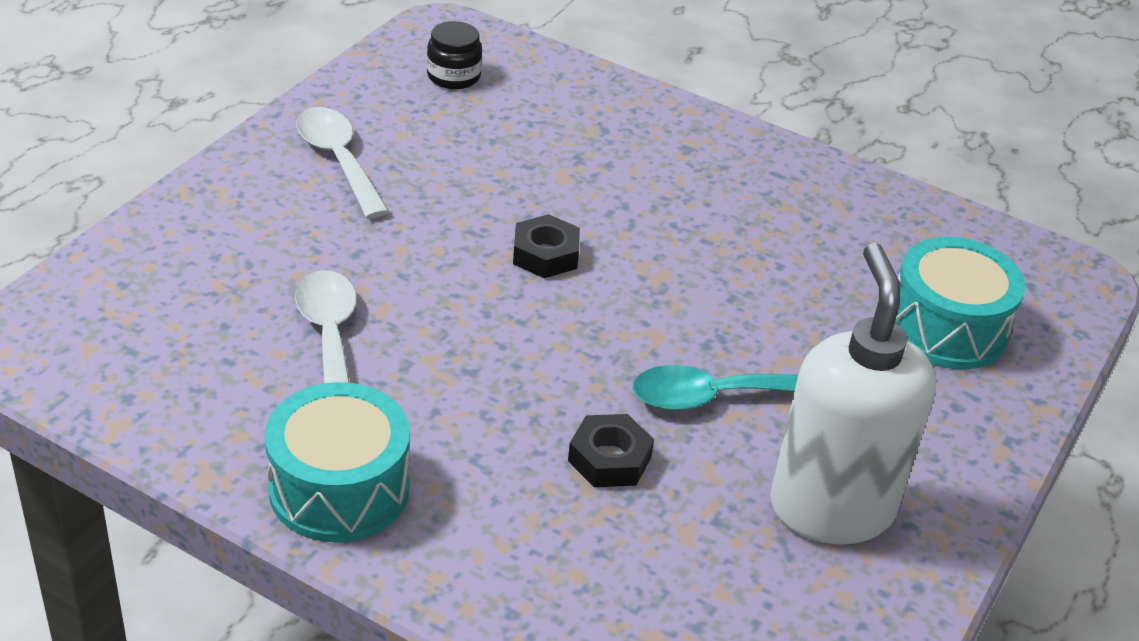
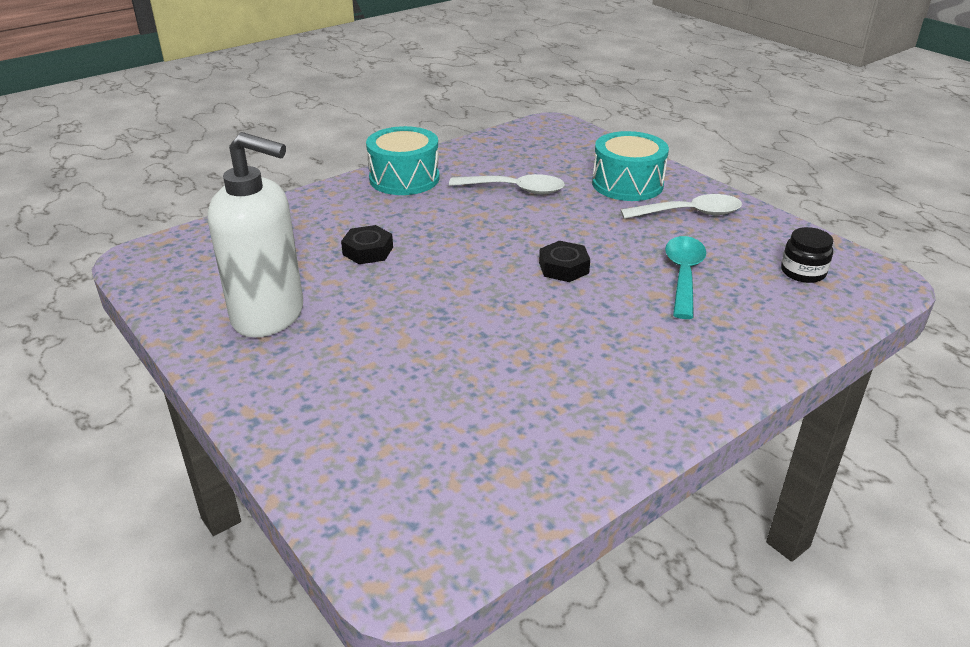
camera: 115 degrees right, 5 degrees down
turquoise spoon [633,365,798,411] -> turquoise spoon moved to [665,236,706,319]
turquoise drum [895,237,1025,370] -> turquoise drum moved to [592,131,669,201]

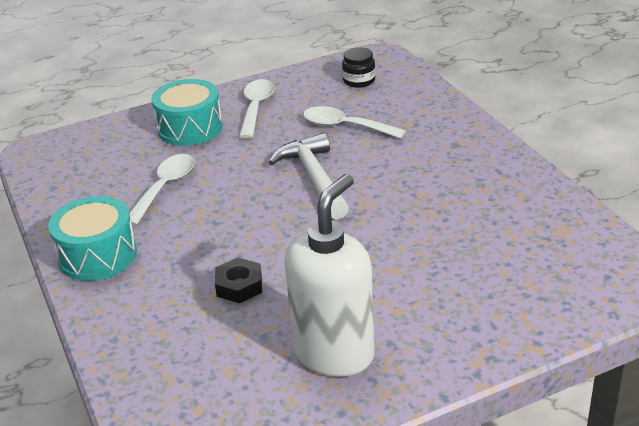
camera: 75 degrees left, 0 degrees up
black nut [539,241,590,282] -> white hammer [269,133,349,220]
turquoise spoon [665,236,706,319] -> white spoon [303,106,406,139]

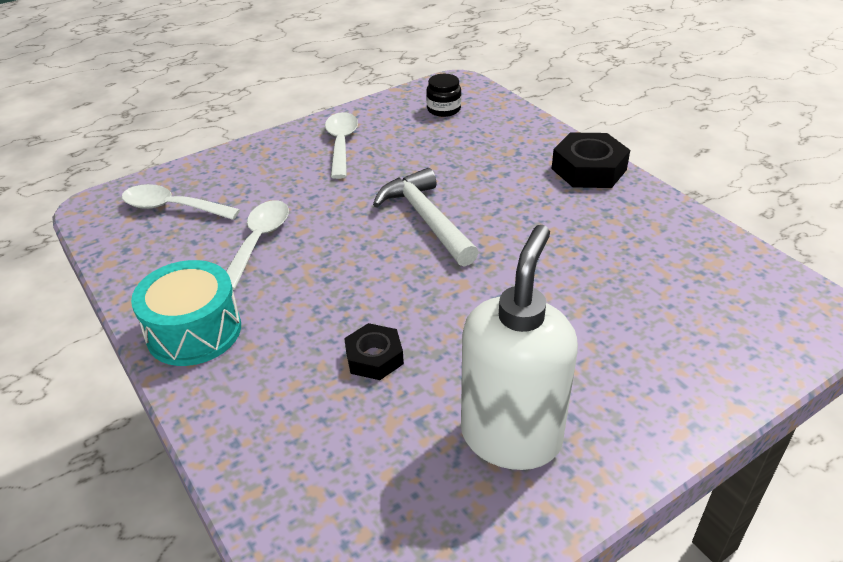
camera: 10 degrees left, 5 degrees up
turquoise drum [152,79,223,146] -> none
white spoon [303,106,406,139] -> white spoon moved to [122,184,240,220]
none -> black nut [552,133,630,188]

